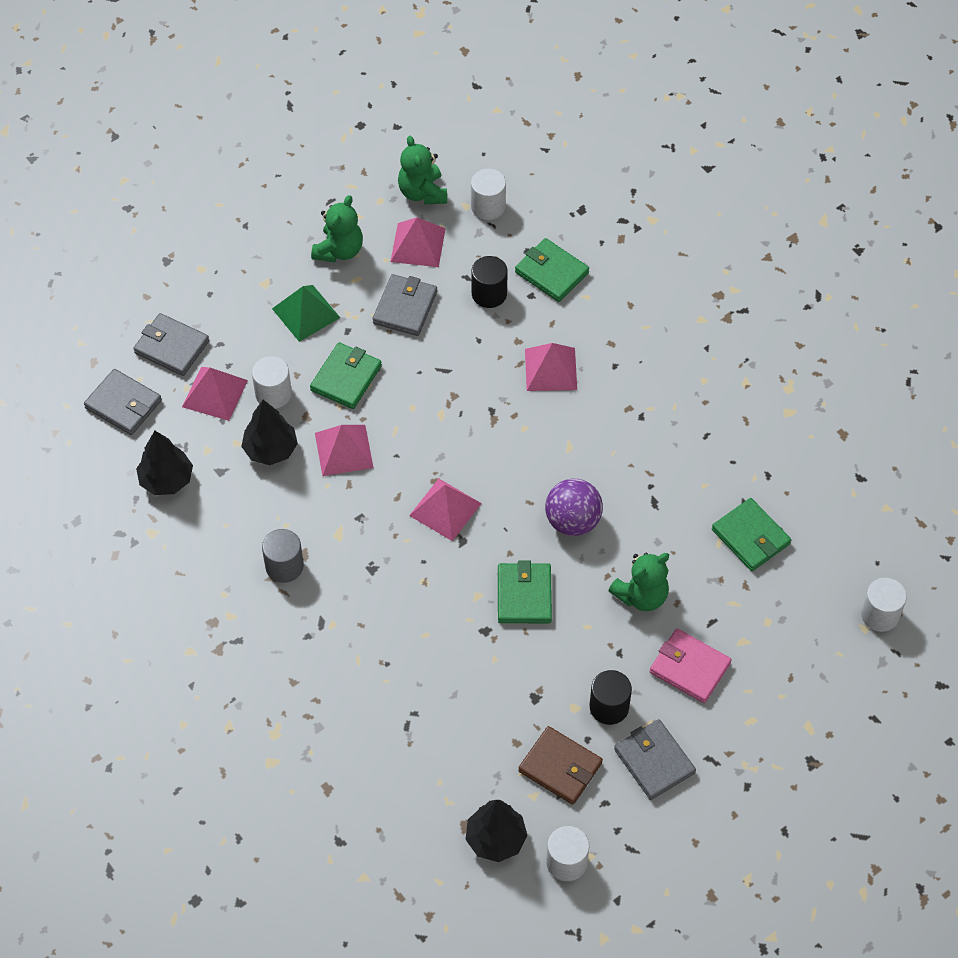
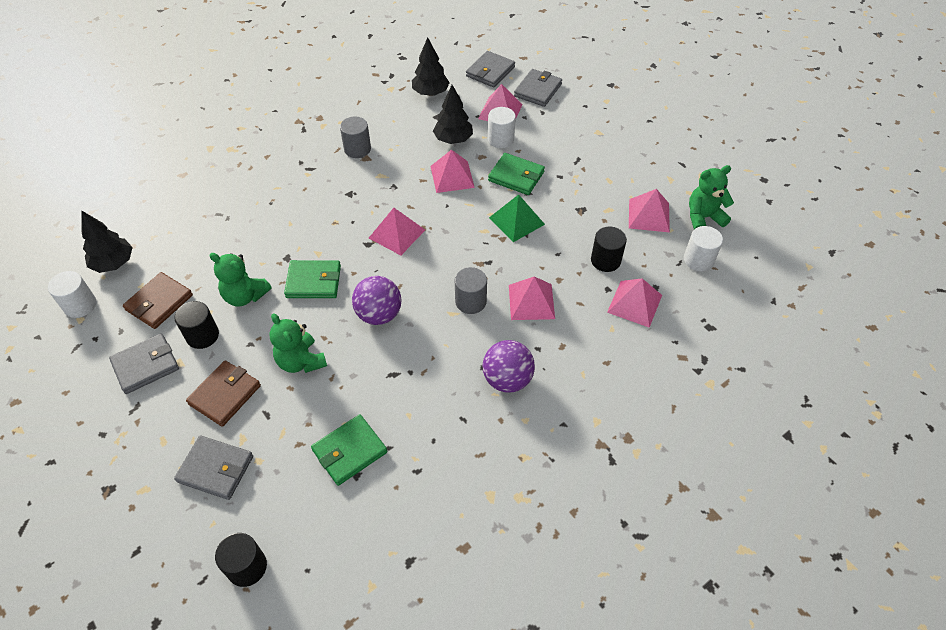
camera: 90 degrees right, 5 degrees down
green pyramid [272,285,340,342] -> green pyramid moved to [489,194,545,242]
green teddy bear [311,195,363,262] -> green teddy bear moved to [209,253,272,306]
grey wallet [372,274,437,336] -> grey wallet moved to [174,435,253,500]
green wallet [515,238,589,302] -> pink pyramid [607,278,662,328]
pink wallet [650,629,732,703] -> brown wallet [186,360,261,427]
white cylinder [861,578,907,632] -> black cylinder [215,533,267,587]
none -> grey cylinder [455,267,487,314]
none -> purple ball [483,340,535,393]

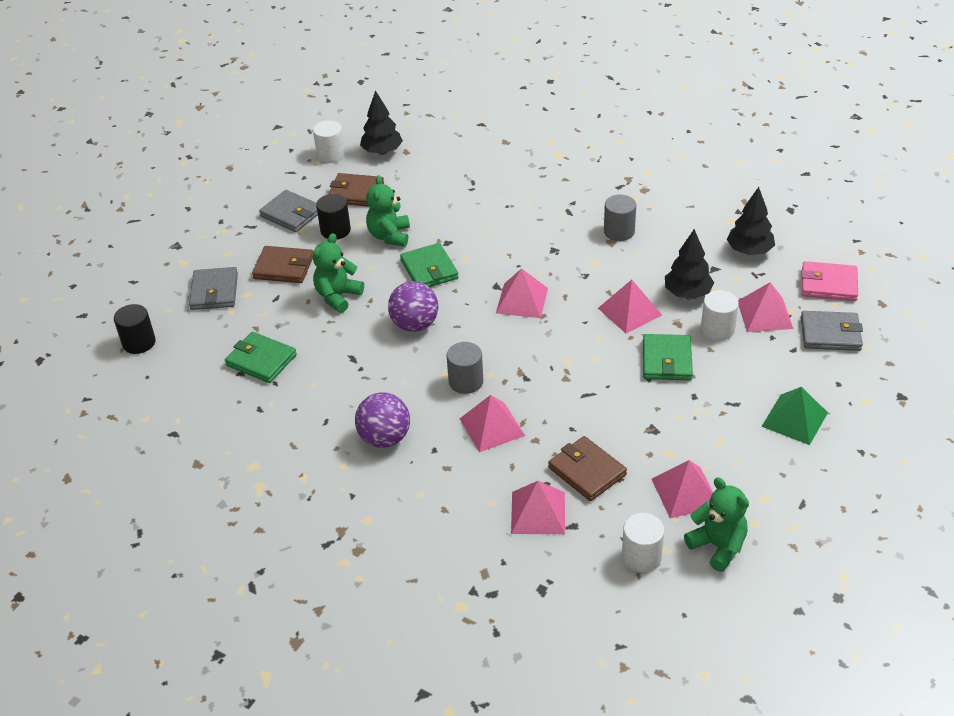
camera: 70 degrees right, 10 degrees down
grey wallet [466,51,515,87] -> pink wallet [801,261,858,301]
green pyramid [489,194,545,242] -> green pyramid moved to [761,387,828,445]
black cylinder [591,227,627,272] -> brown wallet [548,436,627,501]

